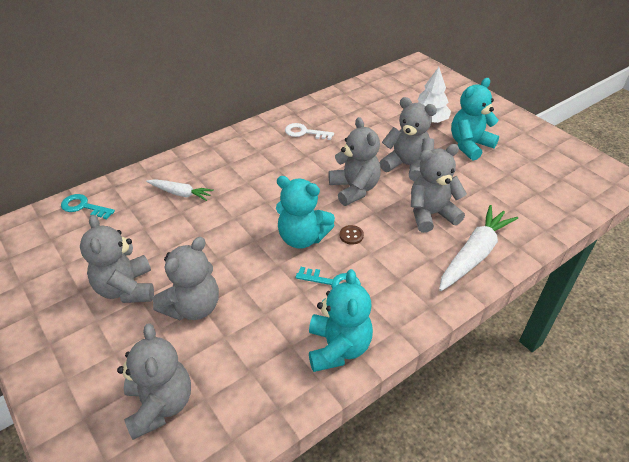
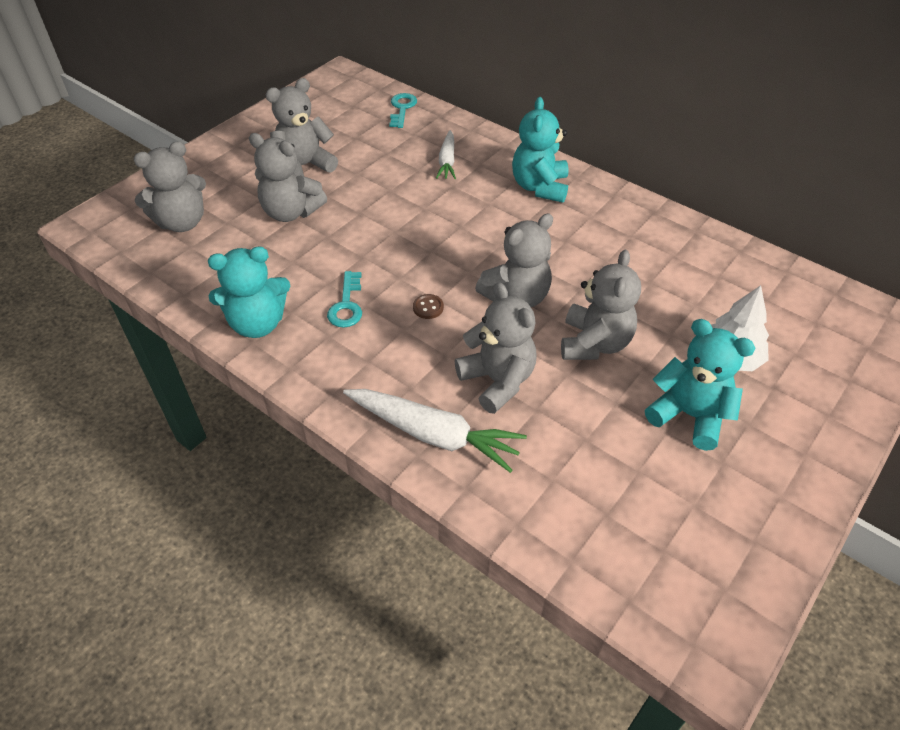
camera: 75 degrees right, 5 degrees up
turquoise teddy bear [276,176,335,249] -> turquoise teddy bear moved to [512,97,568,203]
white key [285,123,334,140] -> none

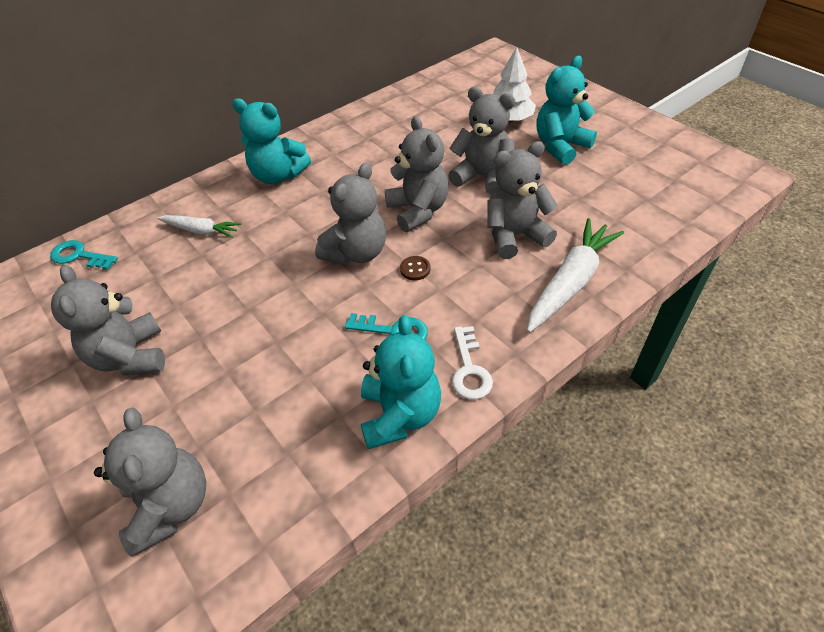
camera: 75 degrees left, 0 degrees up
grey teddy bear [249,133,327,222] -> grey teddy bear moved to [315,163,386,265]
none -> white key [452,326,493,399]

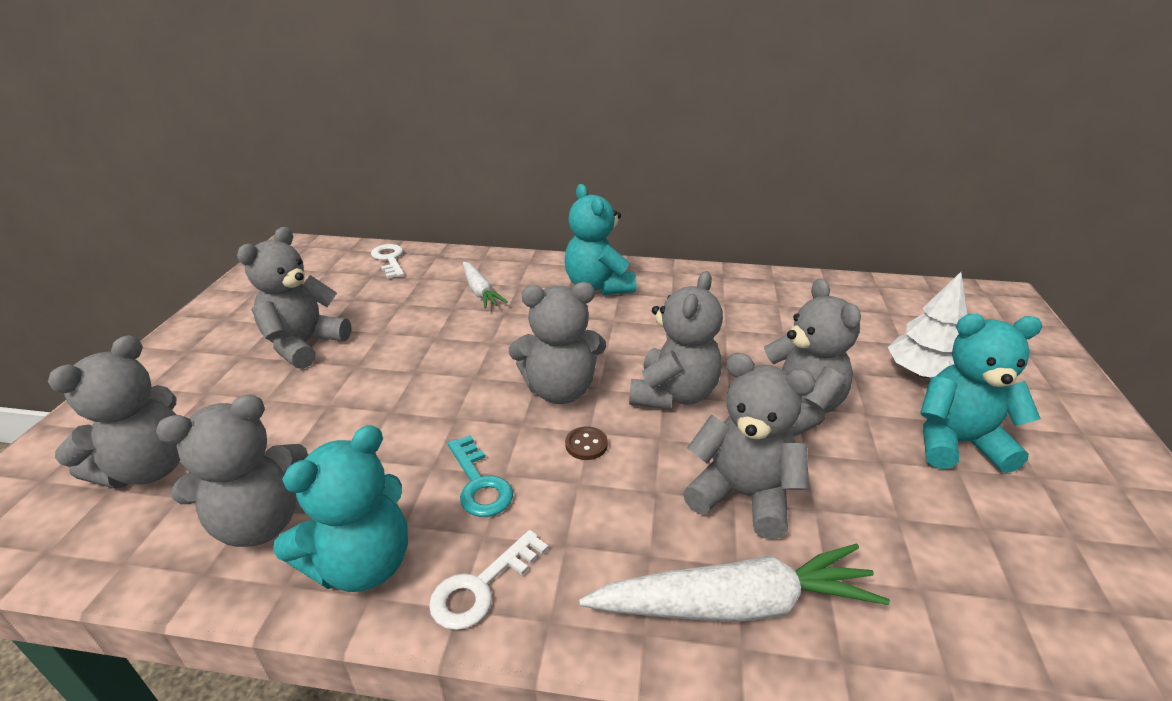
camera: 45 degrees right, 15 degrees down
turquoise key [50,240,118,270] -> white key [371,244,404,279]
none -> grey teddy bear [156,395,308,547]

